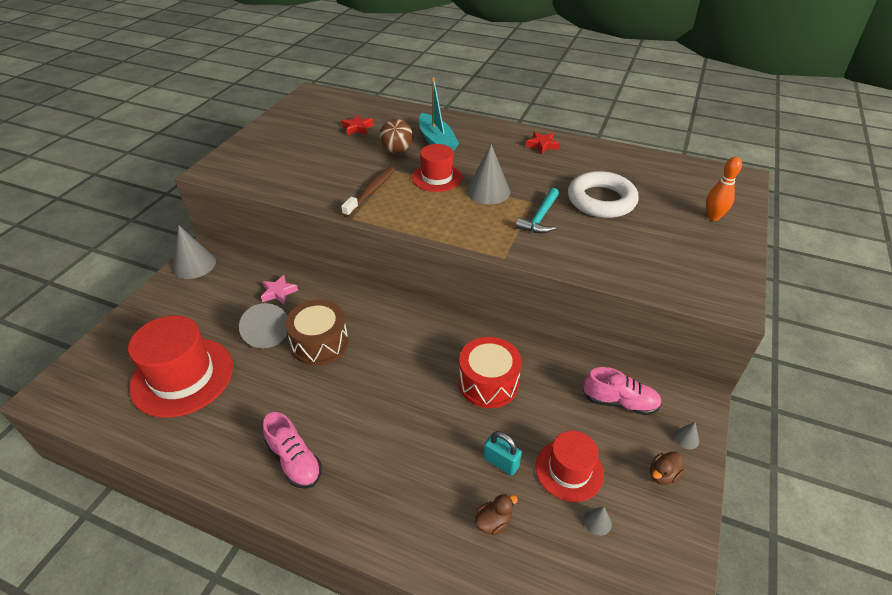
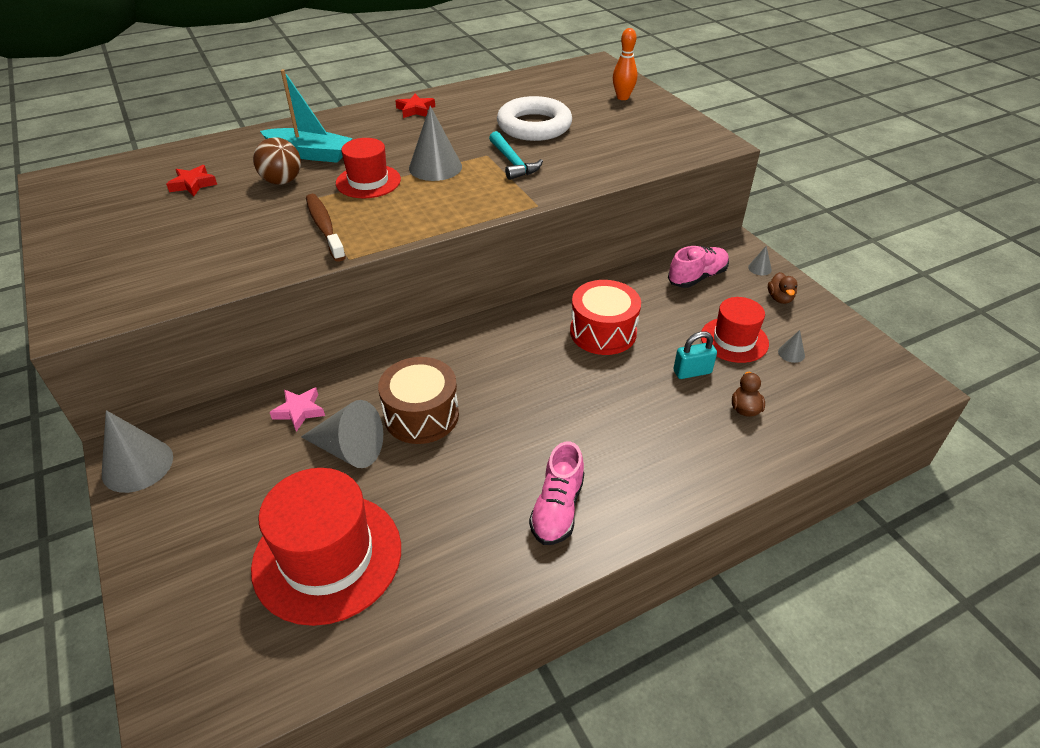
camera: 50 degrees left, 0 degrees up
pink shoe [263,412,322,489] -> pink shoe turned 105 degrees clockwise [529,442,584,545]

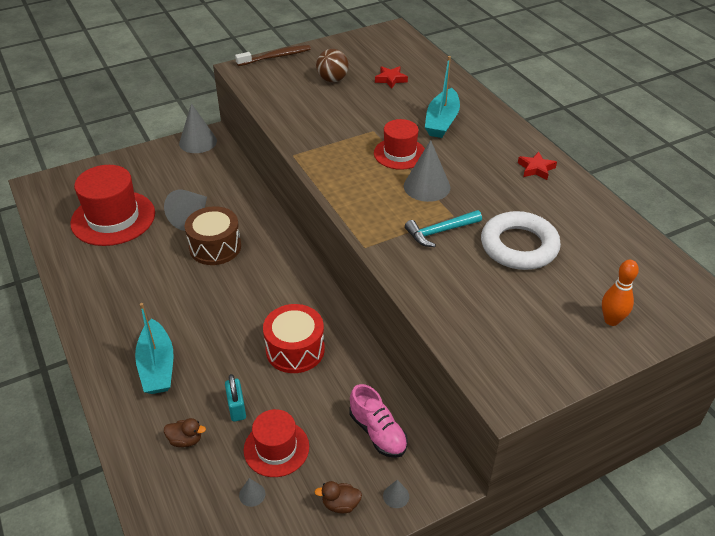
camera: 90 degrees right, 0 degrees up
brown ball [253,137,301,185] -> brown ball moved to [316,49,349,82]
pink star [269,387,325,432] -> none
brown toothbrush [306,194,346,262] -> brown toothbrush moved to [235,45,311,66]
pink shoe [529,442,584,545] -> none
none -> turquoise boat [135,303,173,394]

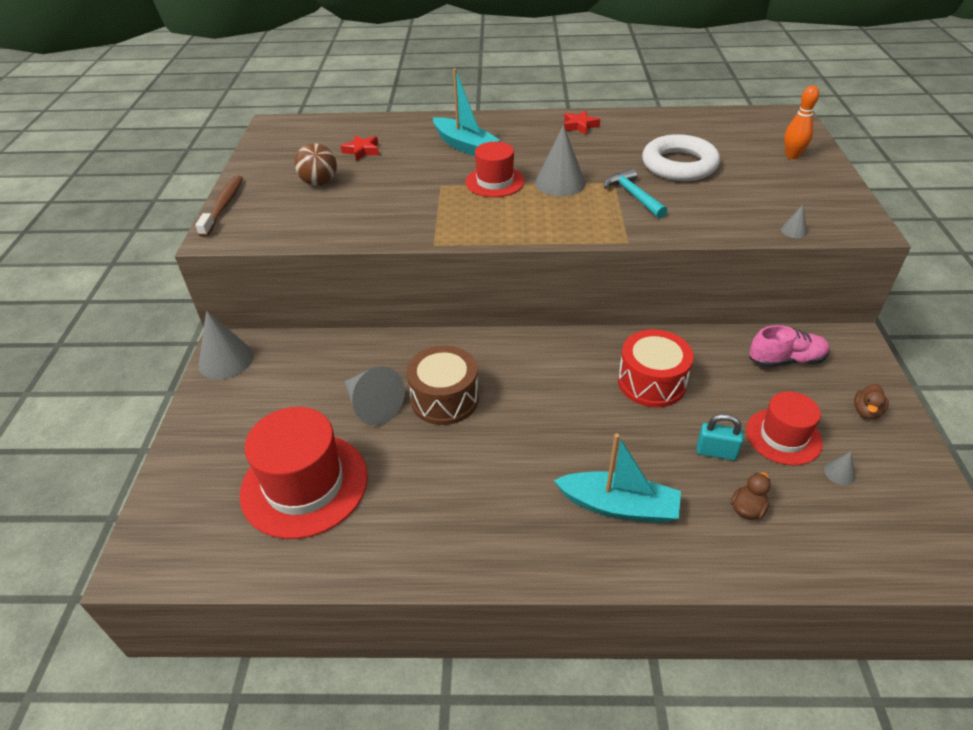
camera: 60 degrees left, 0 degrees up
grey cone [383,480,409,508] -> grey cone moved to [781,205,807,238]
turquoise hammer [405,210,482,247] -> turquoise hammer turned 150 degrees clockwise [604,168,668,219]

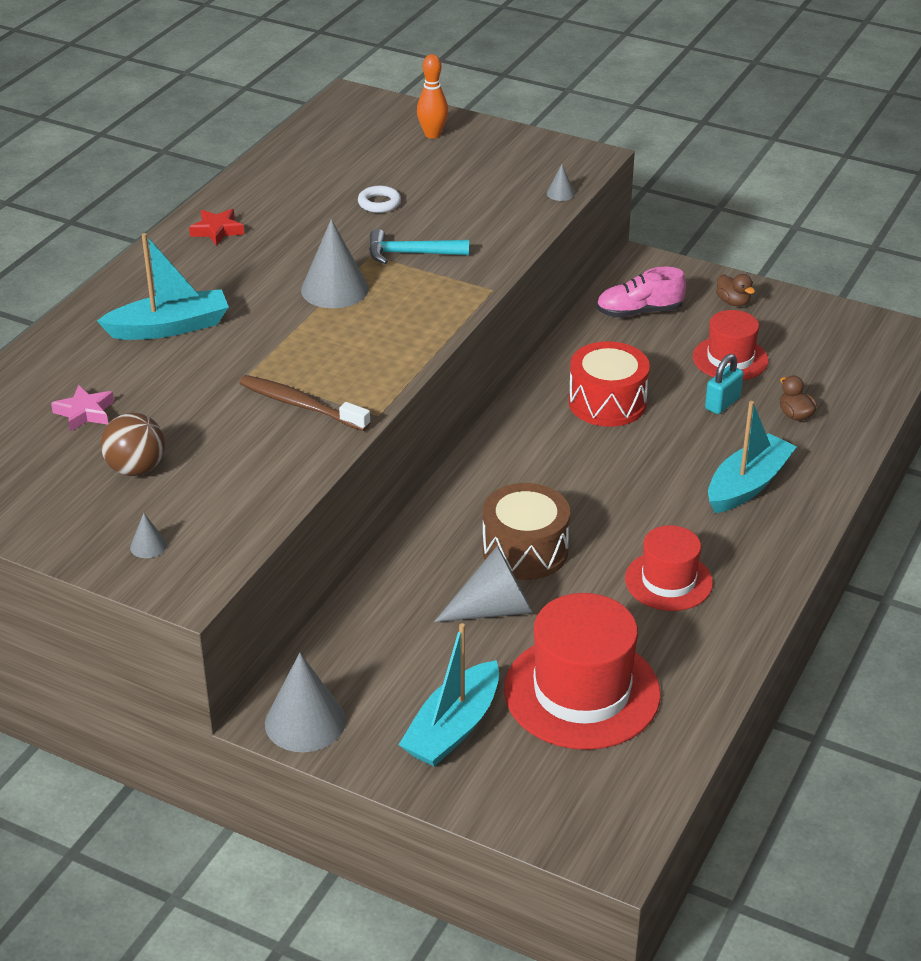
camera: 65 degrees left, 5 degrees down
brown toothbrush [195,175,243,237] -> brown toothbrush moved to [239,375,371,431]
red star [341,135,379,161] -> pink star [51,385,114,432]
red hat [466,142,525,197] -> red hat moved to [625,525,713,611]
white ring [642,134,720,181] -> white ring [358,186,401,213], size x0.45
pink shoe [749,325,830,367] -> pink shoe turned 120 degrees counterclockwise [596,267,686,318]
grey cone [824,451,855,485] -> grey cone moved to [130,513,167,558]
none -> turquoise boat [399,623,499,767]

